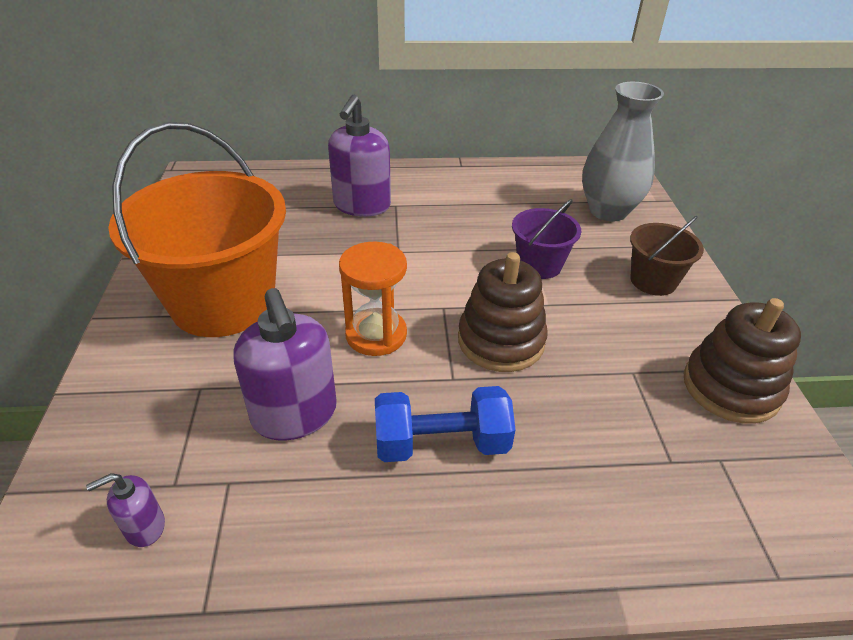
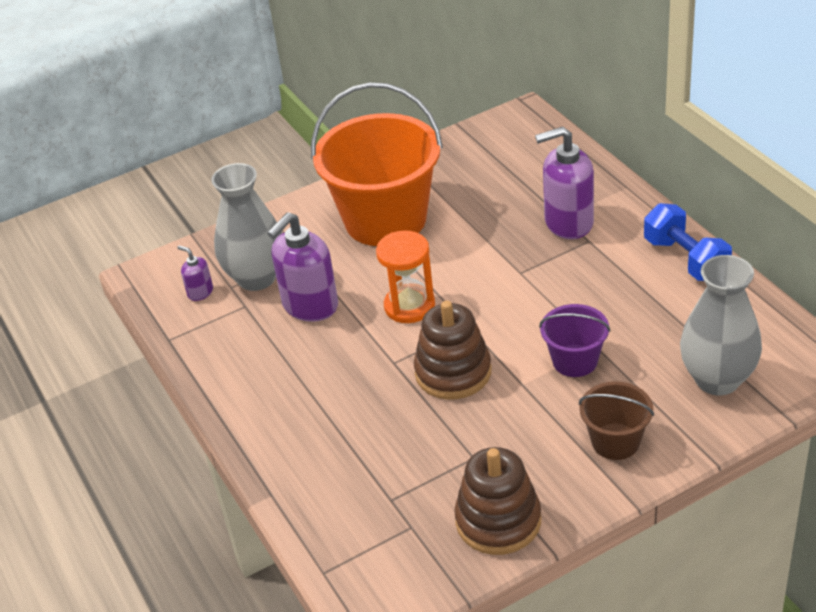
camera: 70 degrees right, 0 degrees up
blue dumbbell [375,386,515,462] -> blue dumbbell moved to [644,203,732,281]
none -> grey vase [211,163,282,291]

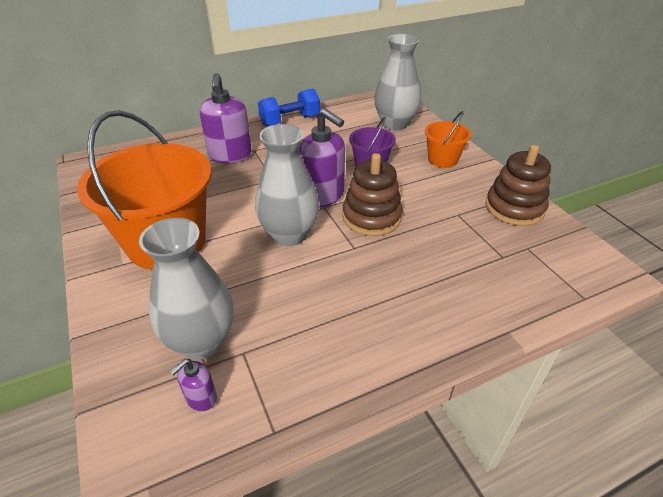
camera: 90 degrees left, 0 degrees up
purple soap dispenser [267,212,338,322] -> purple soap dispenser moved to [298,108,345,208]
orange hourglass [376,231,435,323] -> grey vase [255,124,319,246]
brown bucket [579,381,654,460] -> orange bucket [425,111,471,168]

